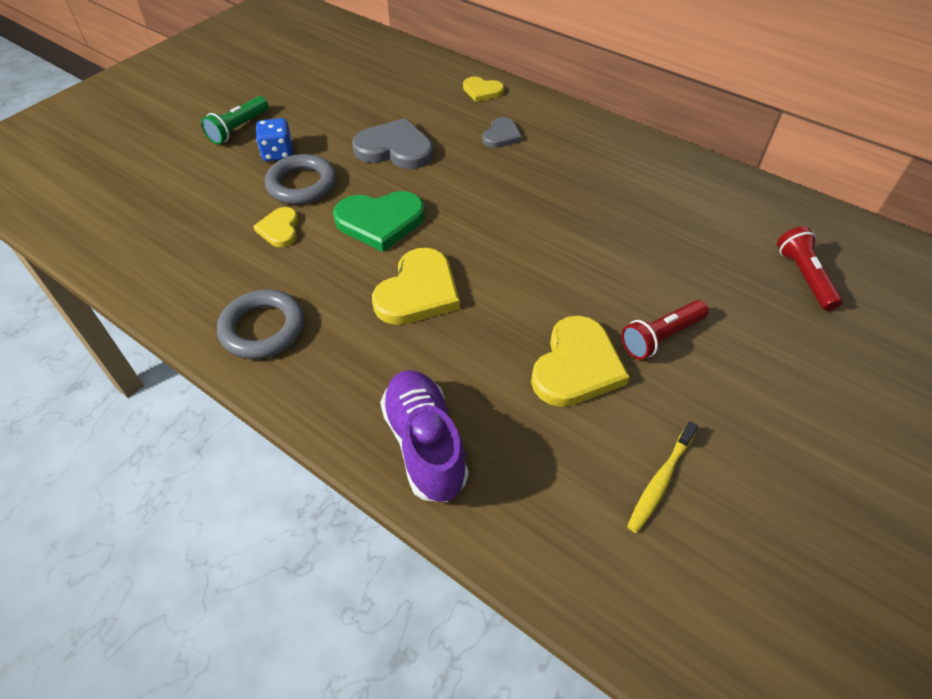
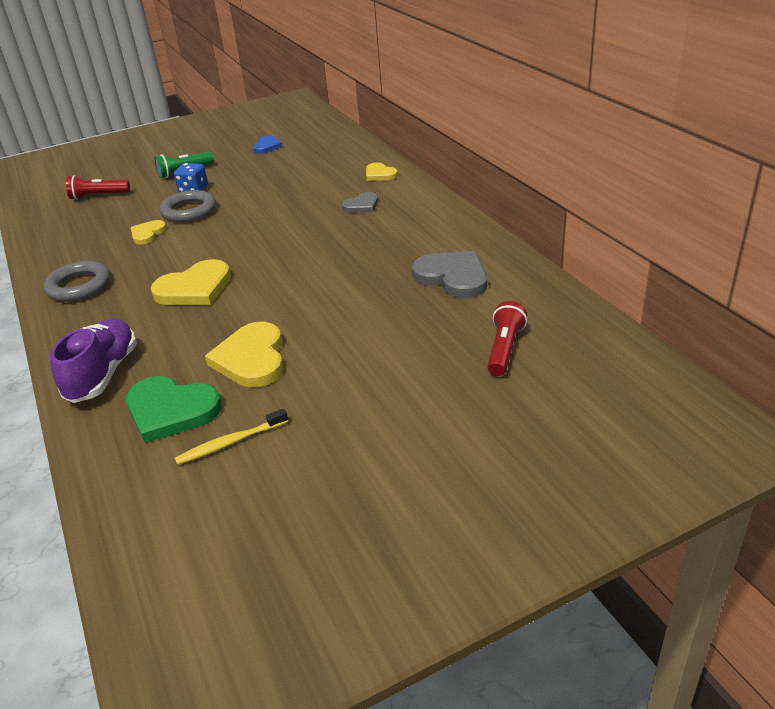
camera: 30 degrees right, 15 degrees down
green heart [333,191,425,252] -> green heart moved to [126,376,222,443]
grey heart [352,118,433,169] -> grey heart moved to [412,251,487,298]
yellow heart [531,316,630,407] -> yellow heart turned 120 degrees clockwise [205,322,284,387]
red flashlight [621,300,709,360] -> red flashlight moved to [66,175,130,200]
none -> blue heart [253,135,283,154]

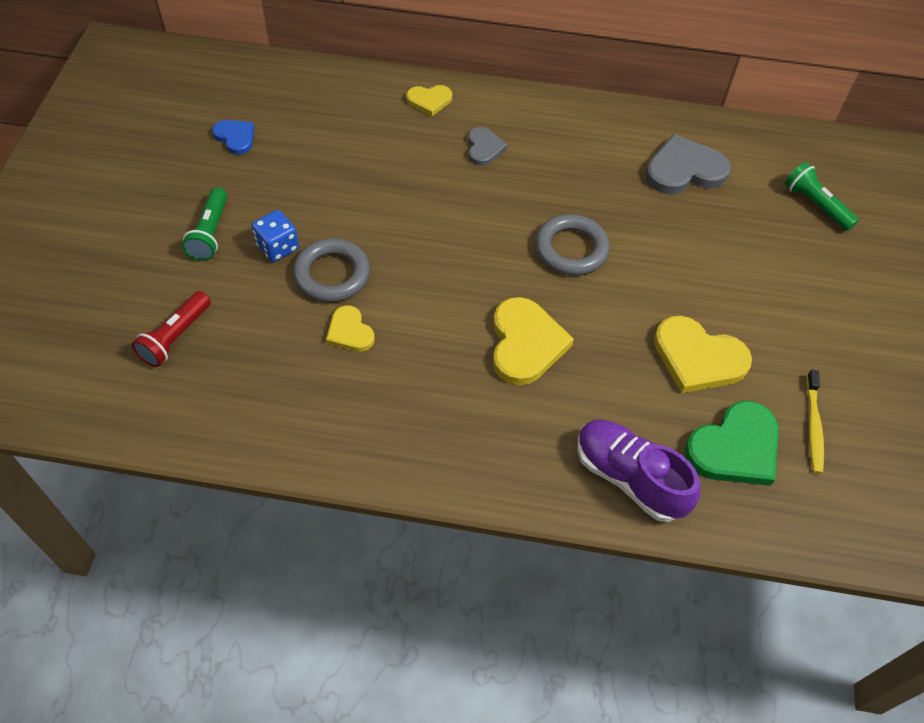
camera: 60 degrees left, 20 degrees up
grey ring [43,261,110,302] -> grey ring moved to [535,214,610,275]
red flashlight [487,301,527,376] -> green flashlight [785,162,859,231]

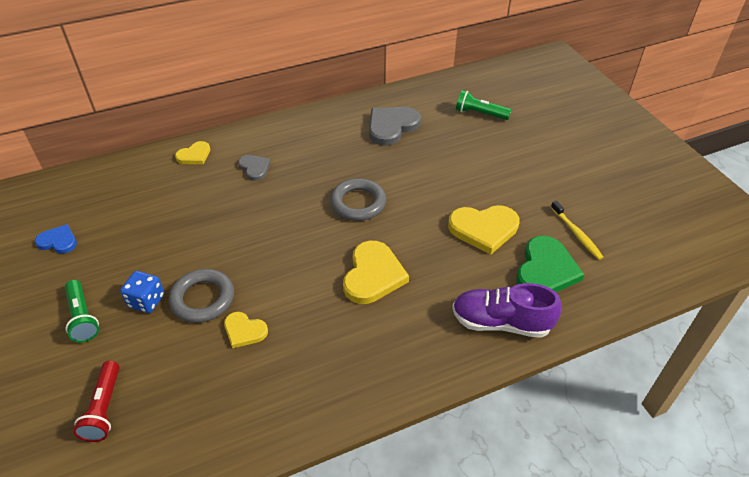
camera: 30 degrees left, 10 degrees down
yellow heart [493,297,574,385] -> yellow heart turned 45 degrees clockwise [343,241,409,304]

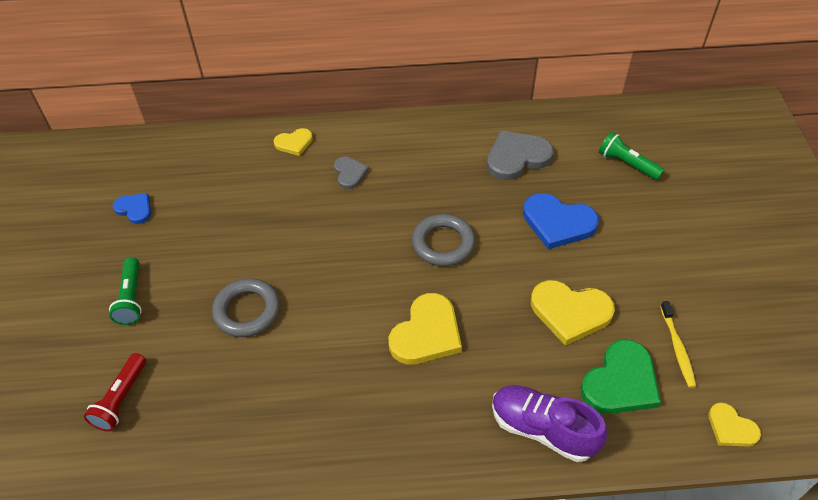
camera: 20 degrees right, 5 degrees up
blue dice [120,271,164,313] -> none
yellow heart [224,312,268,348] -> yellow heart moved to [708,402,761,447]
none -> blue heart [523,193,599,249]

